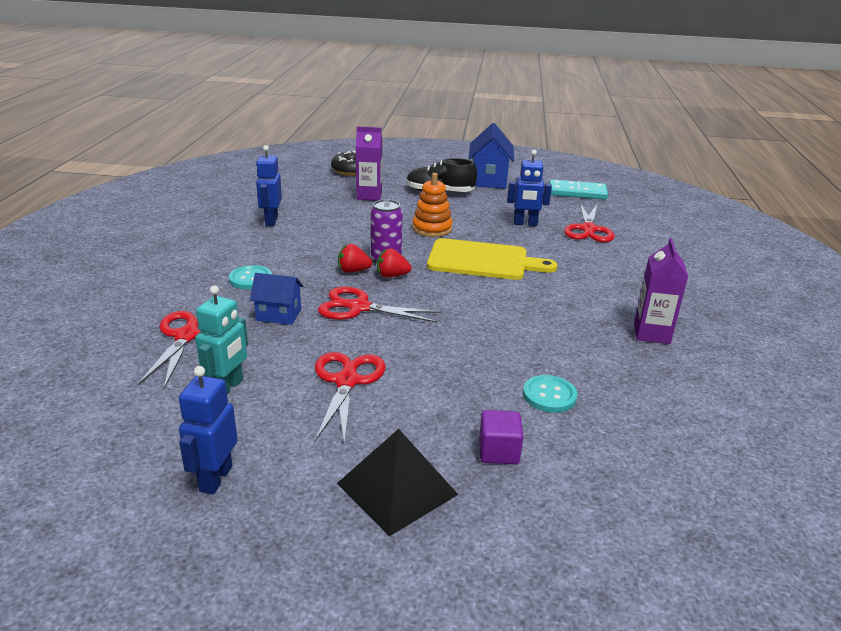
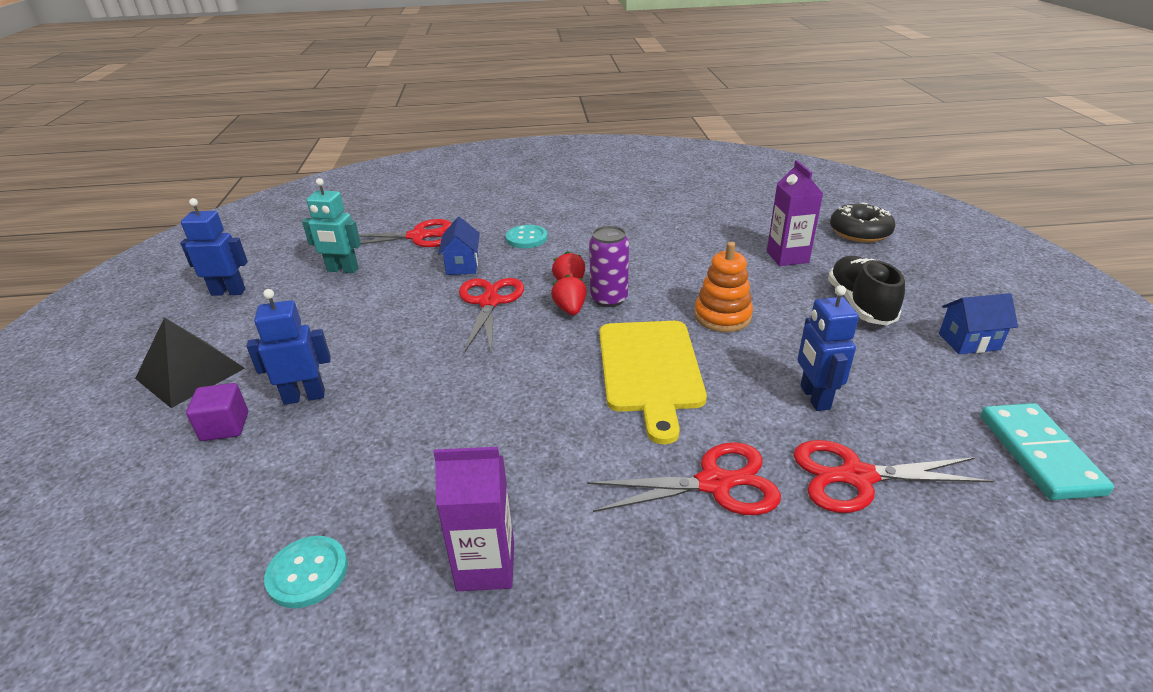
camera: 80 degrees right, 5 degrees up
blue robot [256,145,282,226] -> blue robot moved to [246,289,331,405]
red scissors [315,352,386,444] -> red scissors moved to [587,442,781,515]
blue house [469,123,514,189] -> blue house [939,293,1018,354], size x0.59
turquoise button [523,375,577,413] -> turquoise button moved to [264,536,348,608]

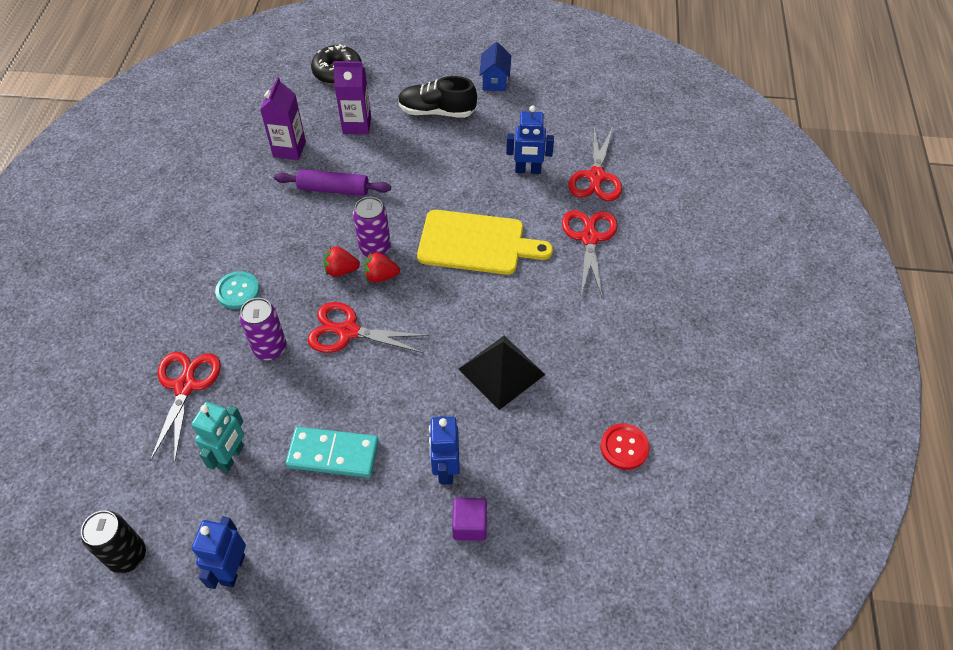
camera: 80 degrees left, 20 degrees up
black pyramid [135,317,245,408] -> black pyramid moved to [459,335,546,410]
turquoise button [264,536,348,608] -> red button [601,424,650,470]
purple carton [433,447,514,591] -> purple carton moved to [260,77,306,160]
blue house [438,217,480,275] -> purple can [239,298,287,360]
orange stacking toy [694,242,753,332] -> none
turquoise domino [981,403,1114,500] -> turquoise domino moved to [286,427,379,478]
none -> black can [81,511,146,574]
none -> purple rolling pin [274,169,391,196]

